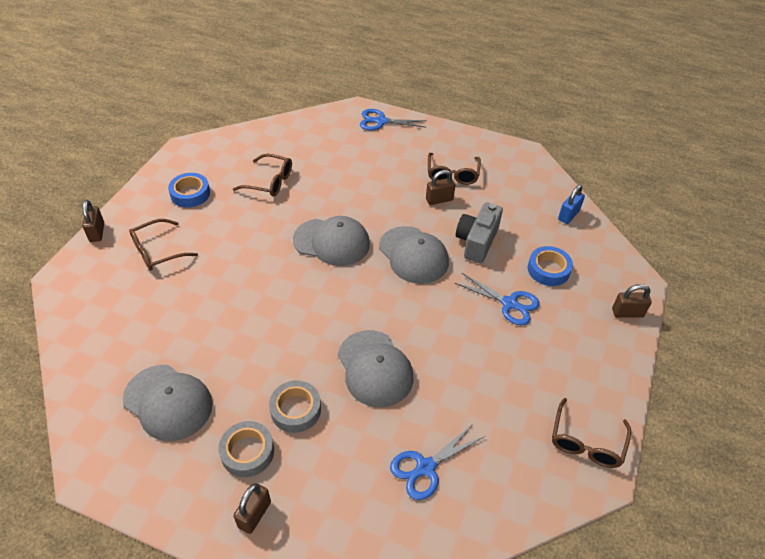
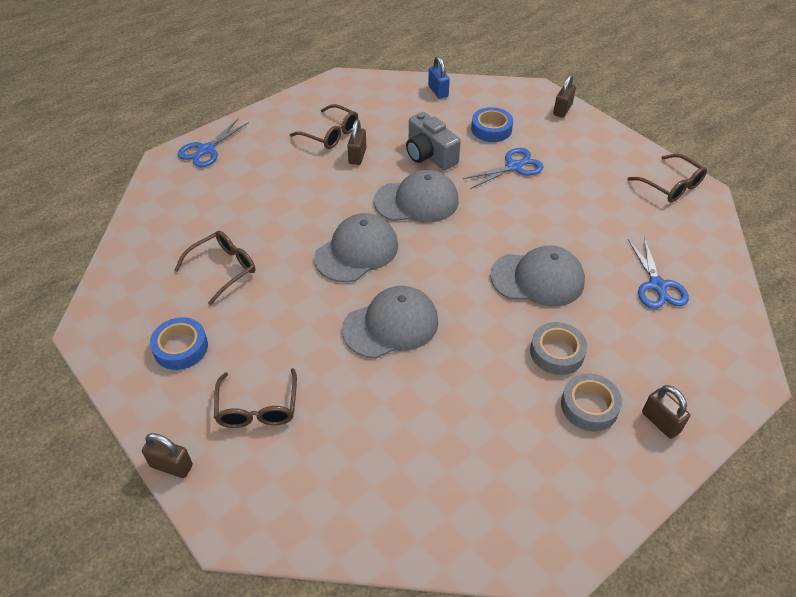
camera: 60 degrees left, 0 degrees up
grey cap [123,365,213,441] -> grey cap moved to [342,286,439,359]

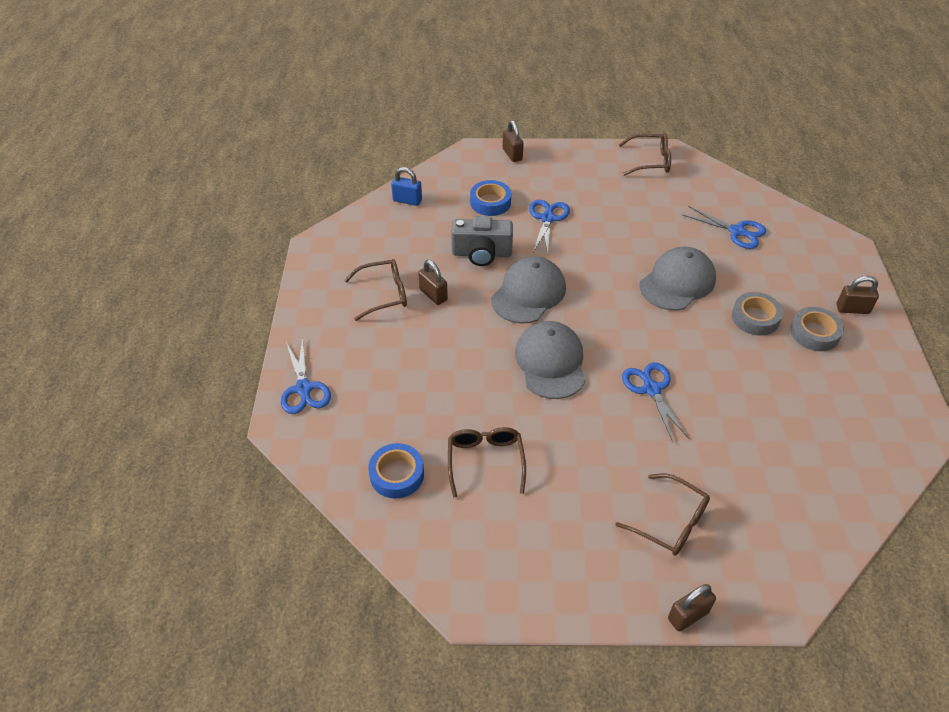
camera: 50 degrees left, 0 degrees up
blue tape [150,317,208,370] -> blue tape moved to [368,443,424,498]
grey cap [342,286,439,359] -> blue scissors [622,362,690,442]

